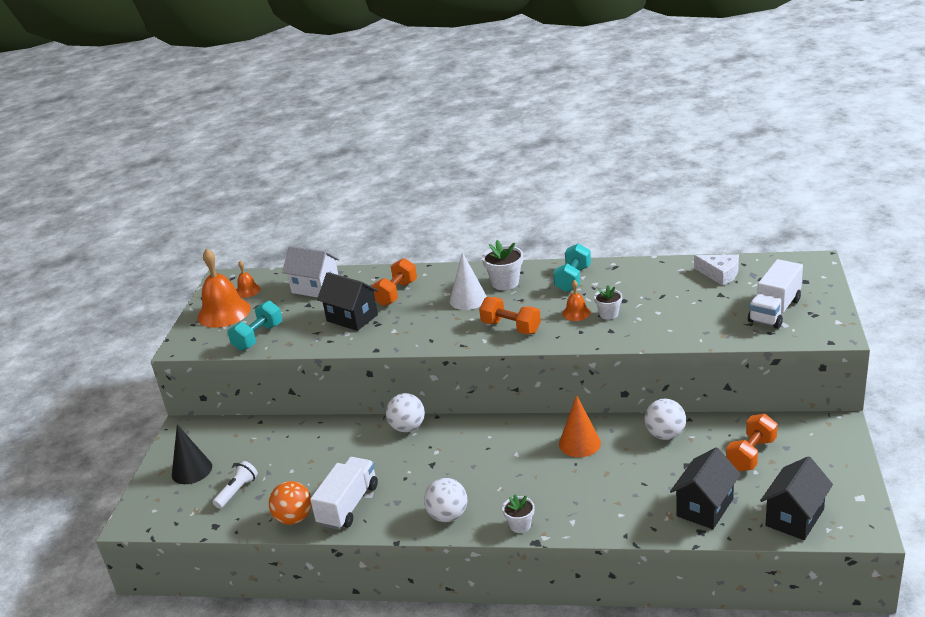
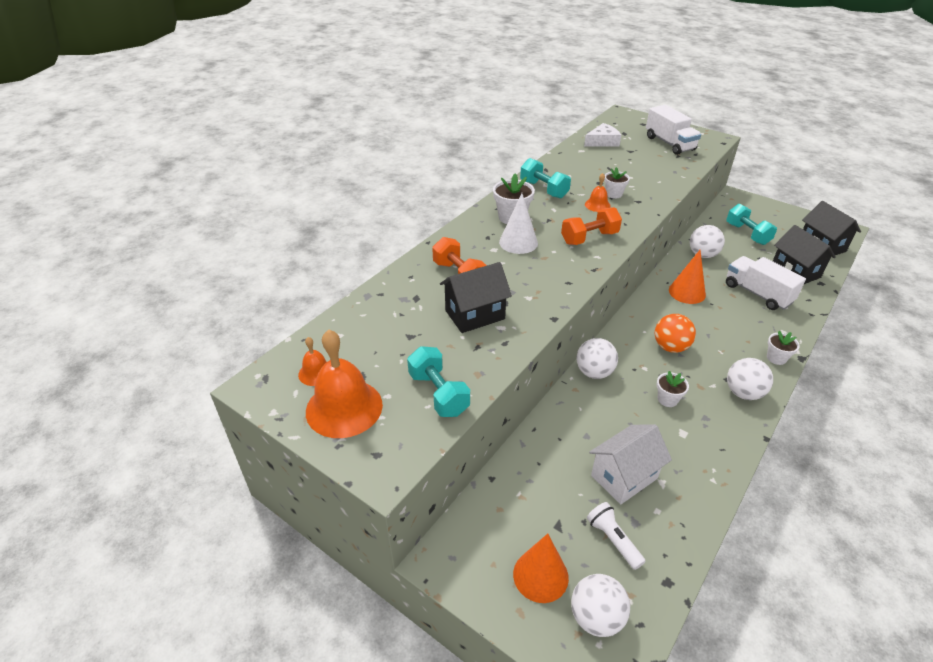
camera: 65 degrees left, 10 degrees up
black cone [172,424,212,484] -> orange cone [513,534,569,603]
orange ball [269,481,312,525] -> orange ball moved to [655,314,696,353]
white house [282,246,340,298] -> white house moved to [589,424,672,505]
white truck [310,457,378,530] -> white truck moved to [726,256,806,310]
orange dumbbell [726,414,778,471] -> turquoise dumbbell [727,204,777,245]
none -> white ball [571,574,630,637]
none -> white flower pot [657,371,689,407]

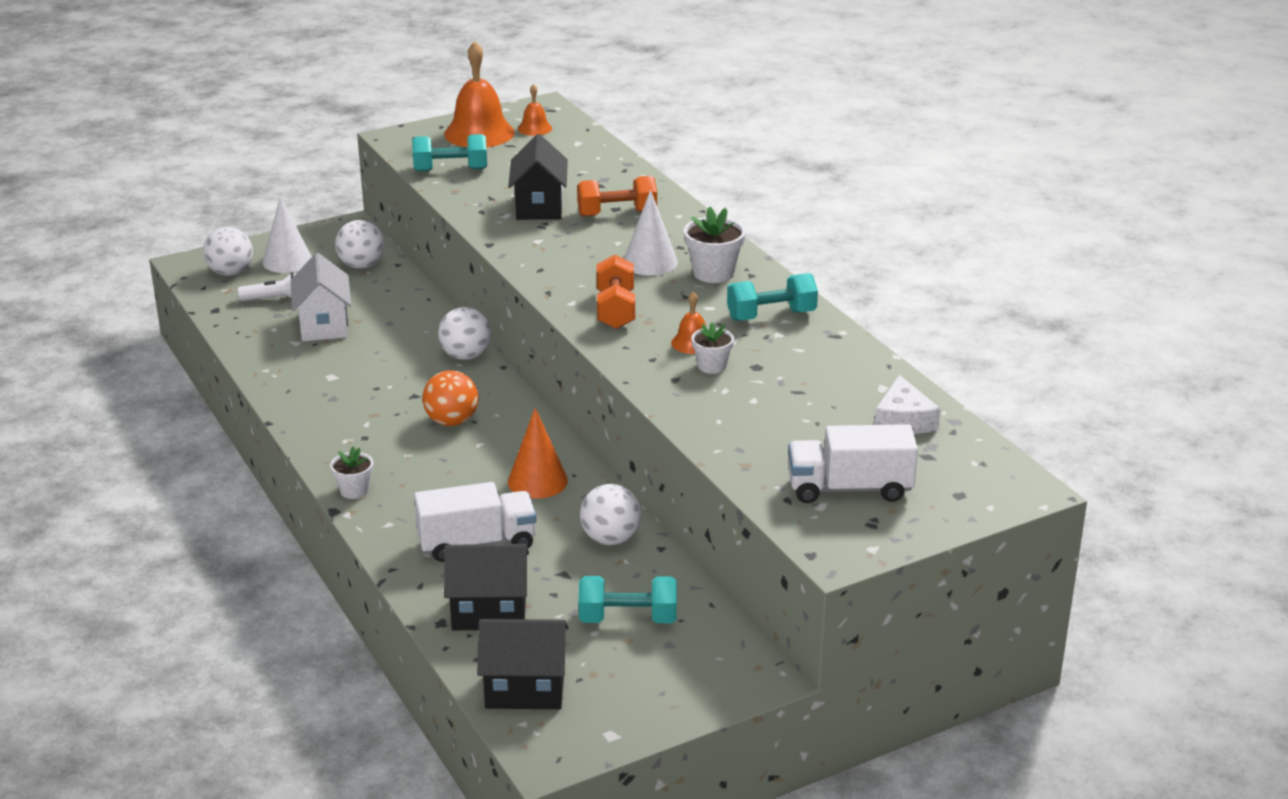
camera: 115 degrees right, 10 degrees down
orange cone [513,534,569,603] -> white cone [263,196,312,273]
white flower pot [657,371,689,407] -> none
white ball [727,358,773,400] -> white ball moved to [335,220,384,269]

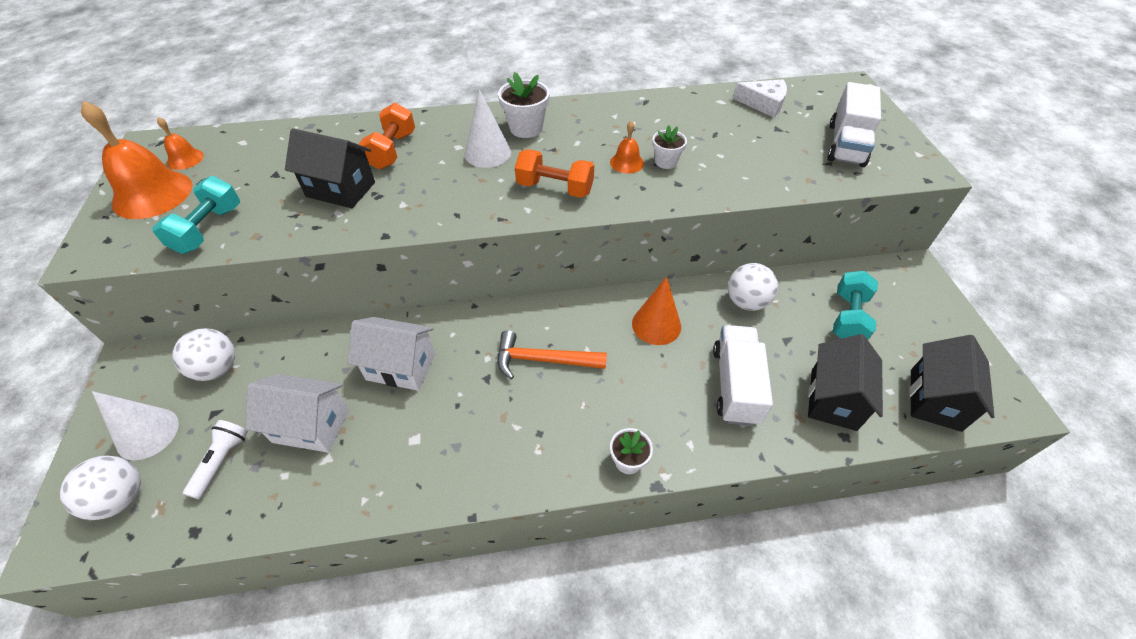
camera: 70 degrees left, 20 degrees up
orange ball [422,370,478,426] -> orange hammer [497,330,607,379]
white ball [438,307,491,360] -> none
turquoise dumbbell [727,273,818,321] -> none
none -> white house [348,317,435,391]

